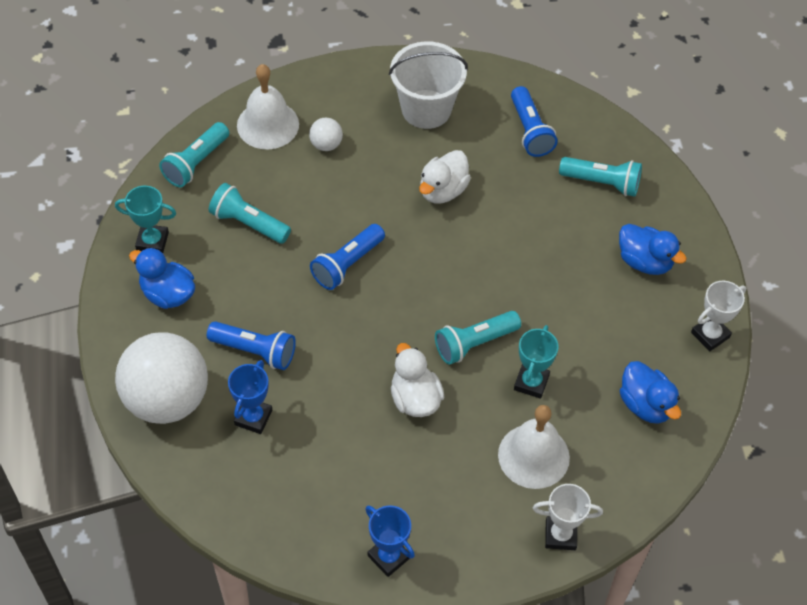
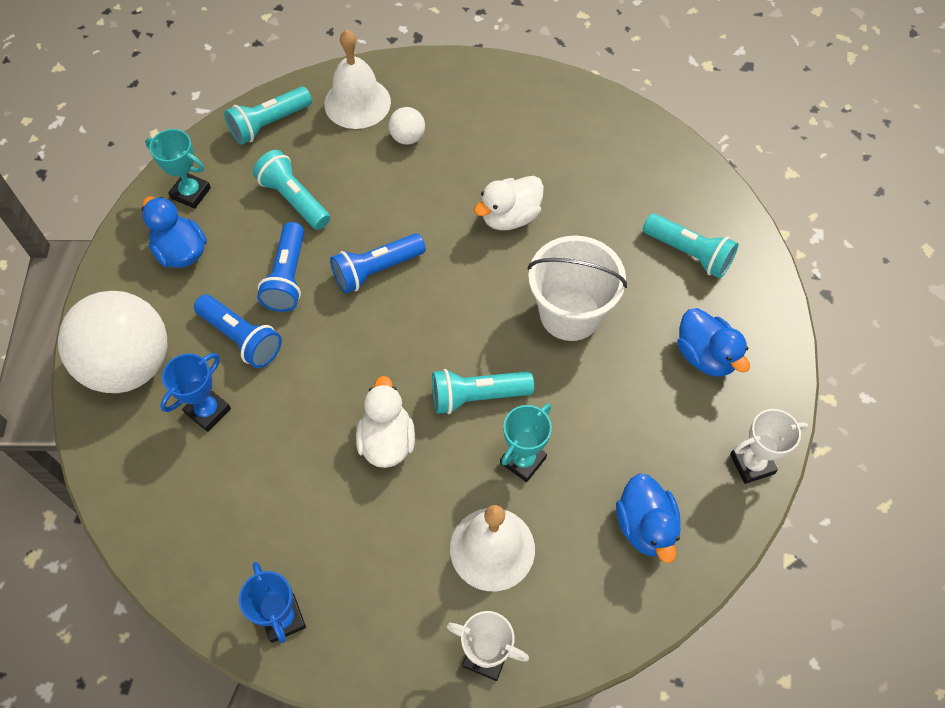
camera: 20 degrees right, 5 degrees up
white bucket [389,41,468,129] -> white bucket moved to [528,236,627,341]
blue flashlight [511,86,558,157] -> blue flashlight moved to [257,222,304,312]

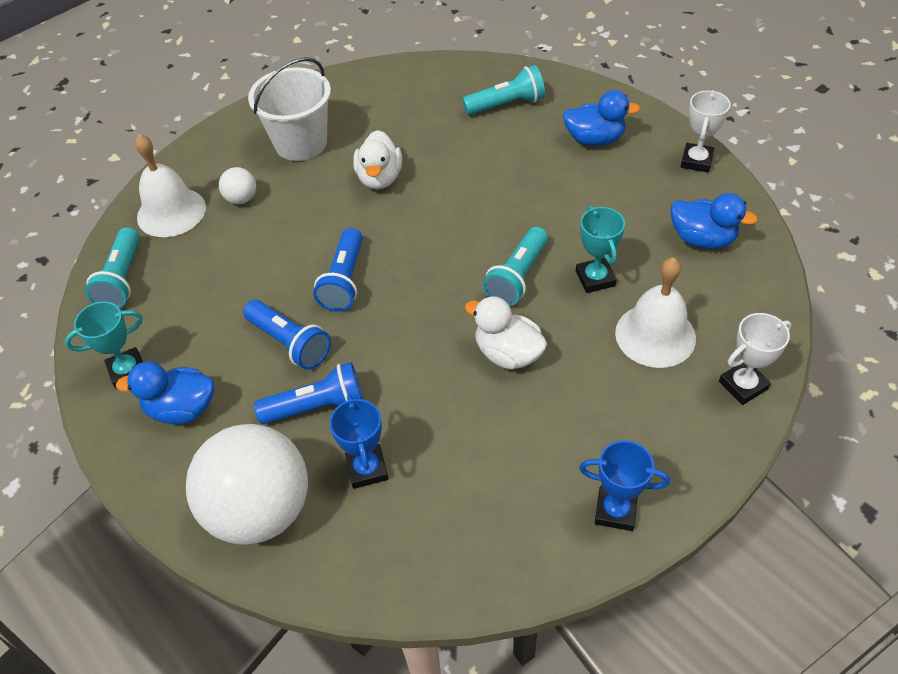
camera: 50 degrees left, 10 degrees down
turquoise flashlight [253,150,330,230] -> none
white bucket [528,236,627,341] -> white bucket moved to [248,57,331,161]

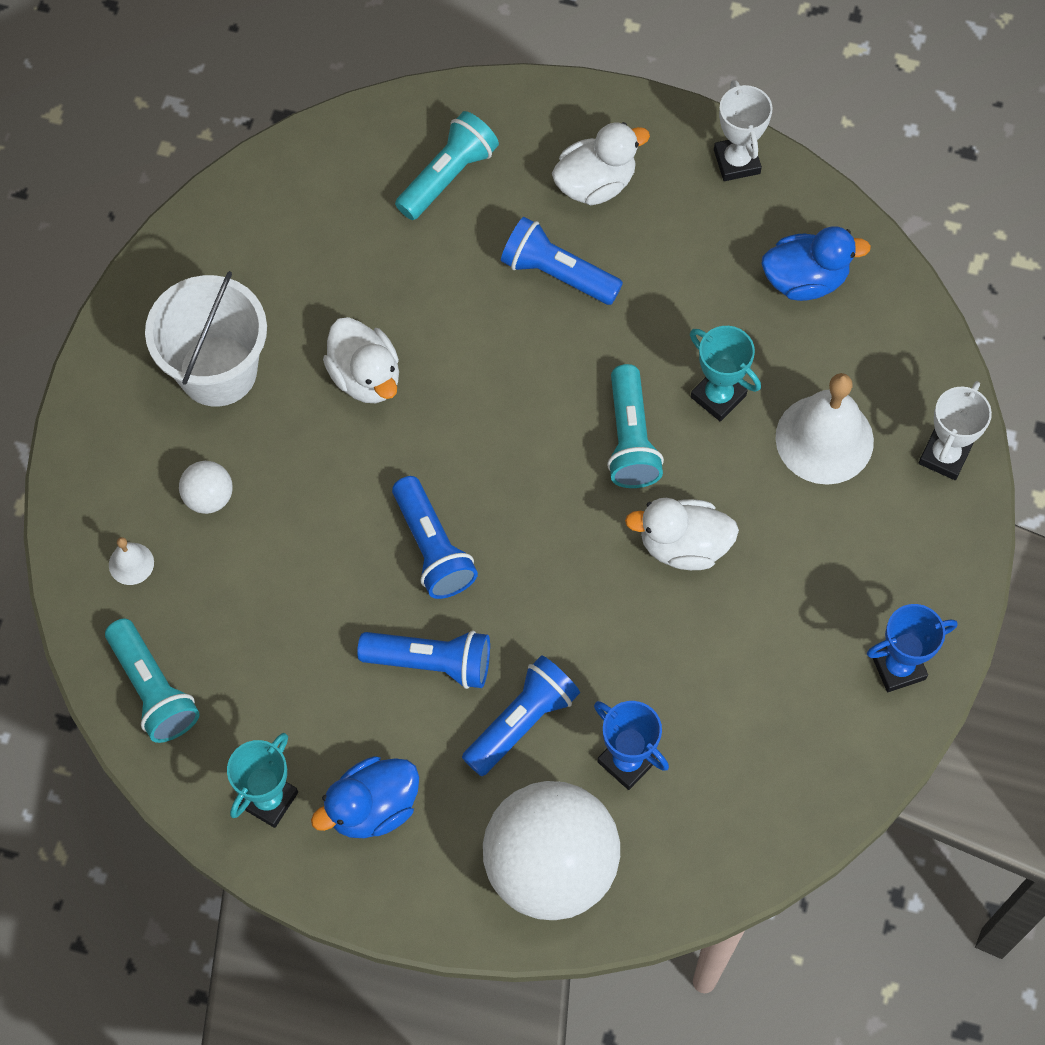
camera: 35 degrees left, 15 degrees up
white bell [135,134,206,237] -> white bell [109,537,154,585], size x0.45
blue duck [563,90,641,146] -> white duck [552,122,650,205]
none -> blue flashlight [501,217,623,305]

